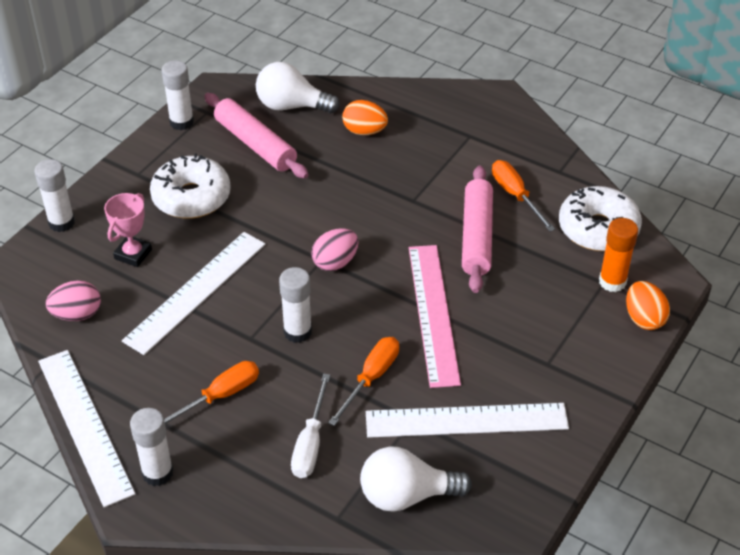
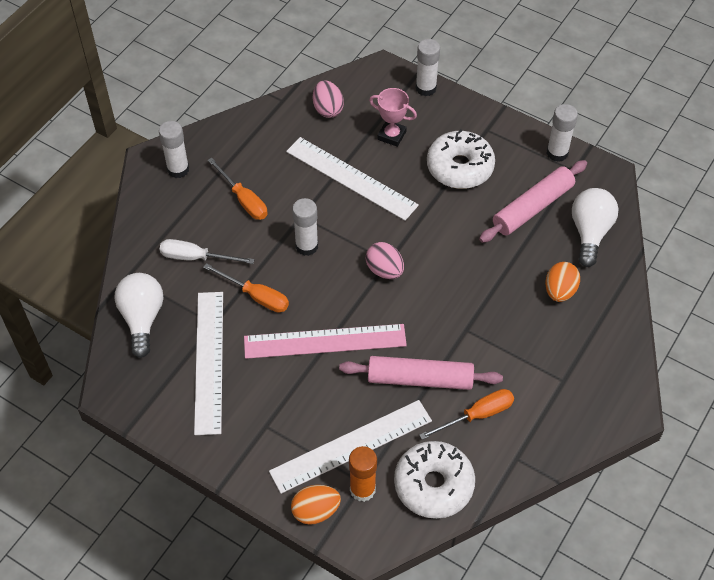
camera: 90 degrees right, 10 degrees up
white ruler [38,350,135,508] -> white ruler moved to [269,400,432,494]

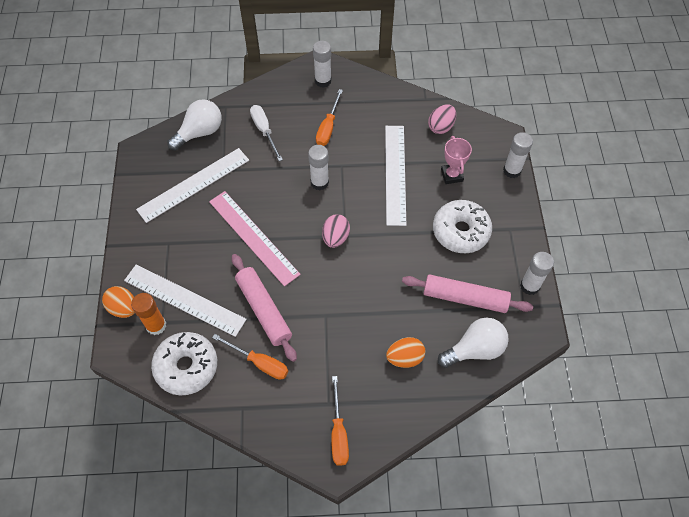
camera: 55 degrees right, 5 degrees up
orange screwdriver [203,263,289,313] -> orange screwdriver moved to [331,376,349,466]

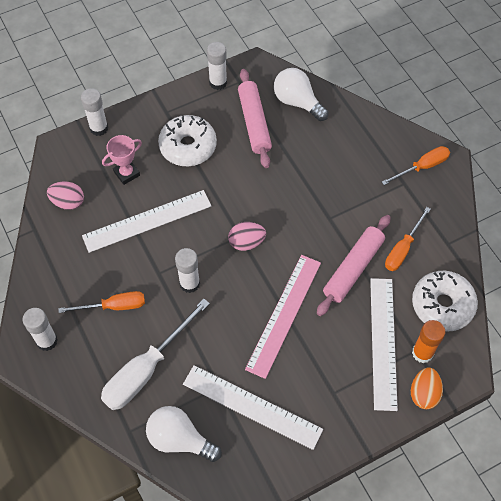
camera: 115 degrees left, 0 degrees up
orange screwdriver [212,334,288,380] -> orange screwdriver turned 150 degrees counterclockwise [385,207,431,271]
white screwdriver [250,105,283,161] -> white screwdriver [101,299,210,410], size x1.63
orange egg [386,337,426,368] -> none

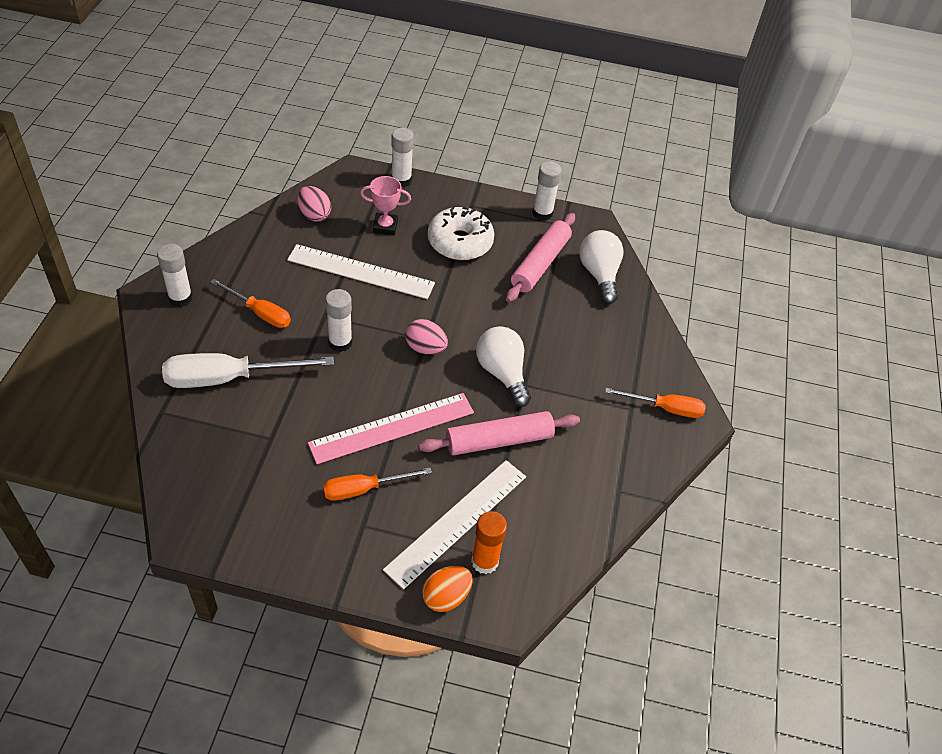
camera: 35 degrees right, 10 degrees down
white light bulb [146,406,222,462] -> white light bulb moved to [476,326,531,407]
white ruler [183,365,323,450] -> none
orange screwdriver [385,207,431,271] -> orange screwdriver moved to [323,468,432,501]
white donut [412,271,478,332] -> none

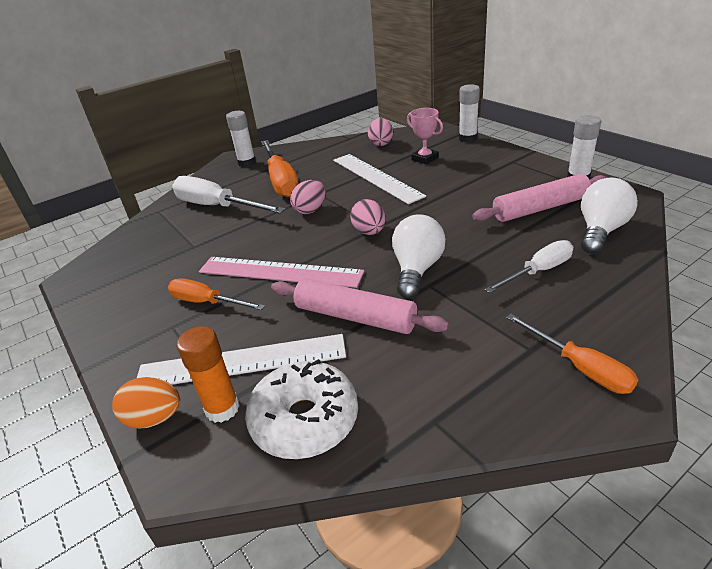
camera: 50 degrees right, 15 degrees down
orange screwdriver [210,279,291,328] -> orange screwdriver [261,140,299,197], size x1.63
white glue stick [325,289,352,352] -> pink egg [290,180,326,214]
white donut [428,206,494,260] -> white donut moved to [245,359,358,459]
none -> white screwdriver [484,240,573,293]

